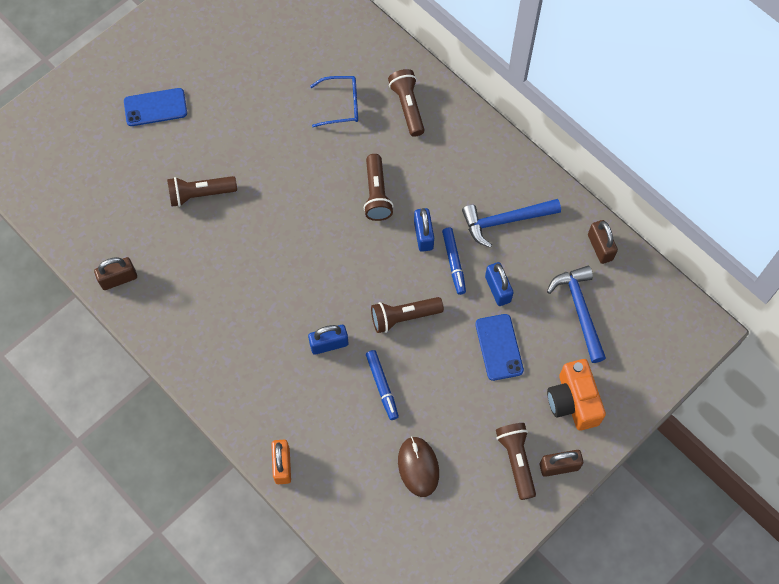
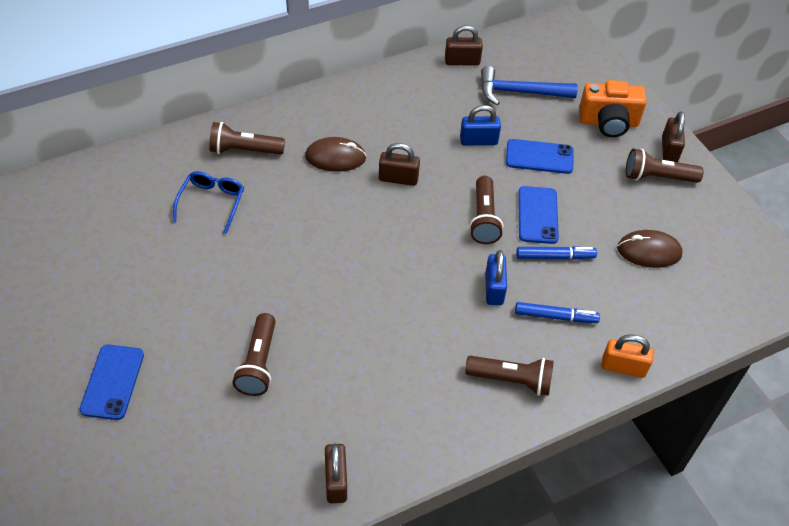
camera: 75 degrees left, 15 degrees down
brown flashlight [364,154,394,221] -> brown flashlight moved to [465,356,554,396]
blue padlock [414,208,434,252] -> brown padlock [379,143,420,186]
blue marker [442,228,466,295] -> blue marker moved to [515,302,600,323]
blue hammer [462,199,561,248] -> none
none -> brown mouse [305,137,367,172]
none -> blue phone [518,186,559,244]

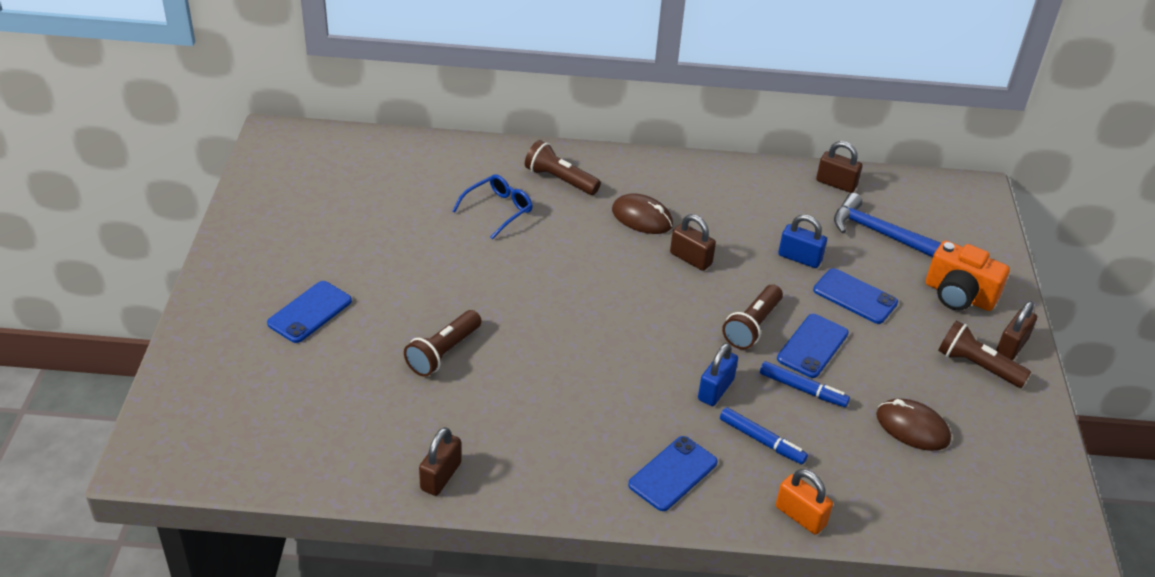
camera: 30 degrees right, 10 degrees down
brown flashlight [465,356,554,396] -> blue phone [628,436,718,511]

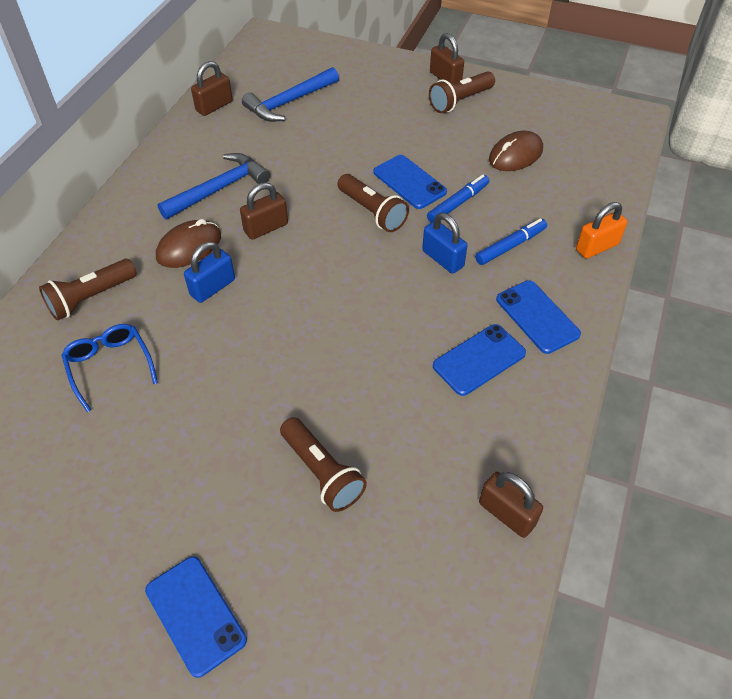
camera: 70 degrees left, 10 degrees up
blue padlock [778,214,827,268] -> blue padlock moved to [184,242,235,303]
blue phone [813,268,898,324] -> blue phone moved to [433,324,526,396]
orange camera [926,240,1010,311] -> none
none -> blue hammer [157,153,270,219]

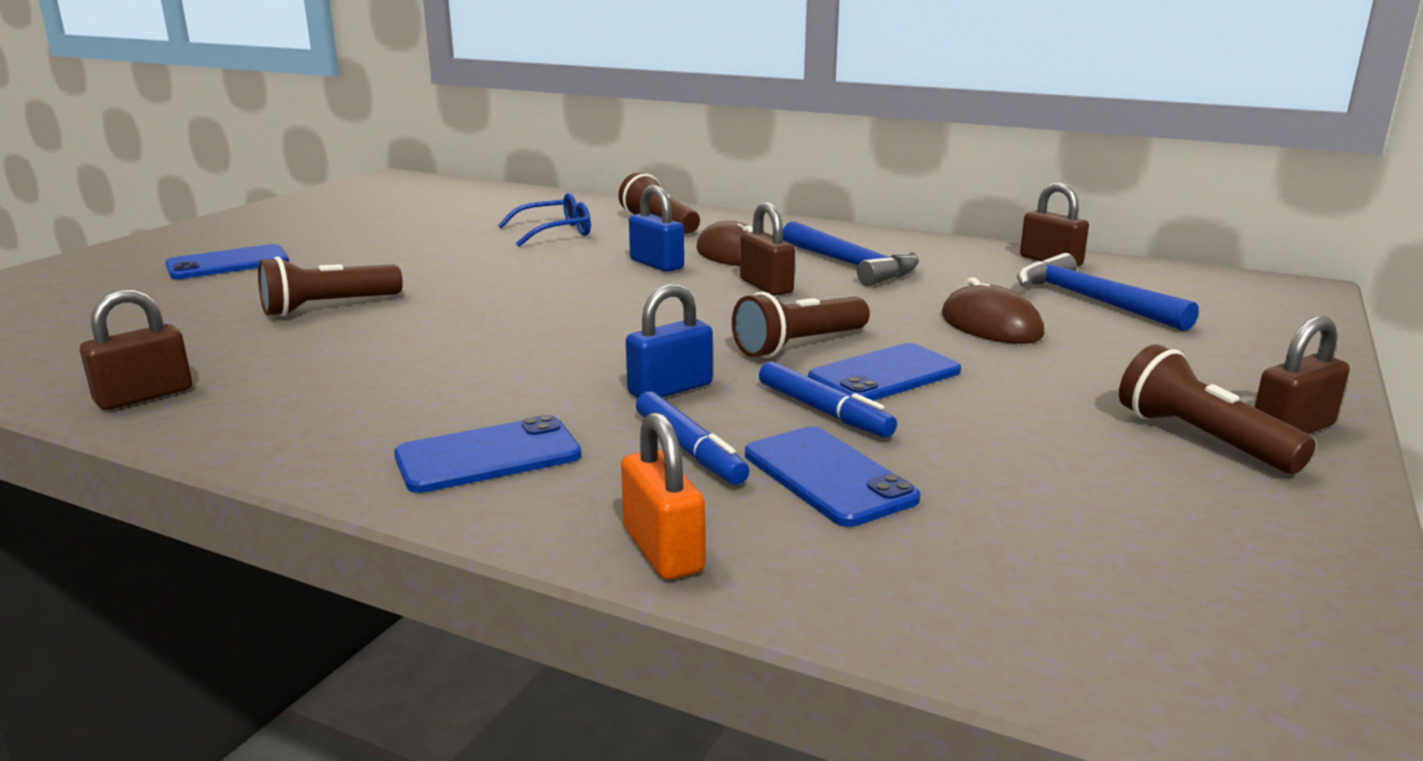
camera: 95 degrees right, 30 degrees down
blue phone [433,324,526,396] -> blue phone moved to [745,426,920,527]
brown mouse [489,131,543,171] -> brown mouse moved to [942,277,1045,344]

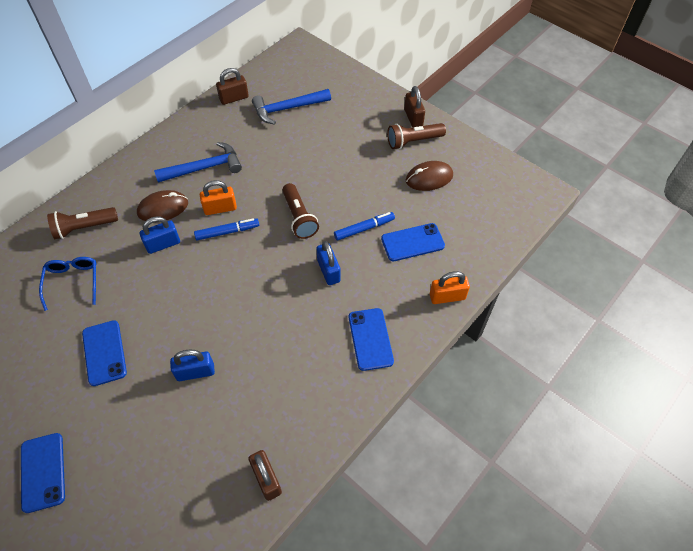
camera: 75 degrees left, 35 degrees up
brown flashlight [258,256,403,316] -> none
blue marker [636,392,749,485] -> blue marker moved to [194,218,259,240]
brown padlock [740,202,795,296] -> orange padlock [200,180,237,215]
blue phone [808,343,961,401] -> blue phone moved to [82,320,127,386]
brown mouse [942,277,1045,344] -> brown mouse moved to [406,161,453,191]
none -> blue padlock [170,349,215,381]

